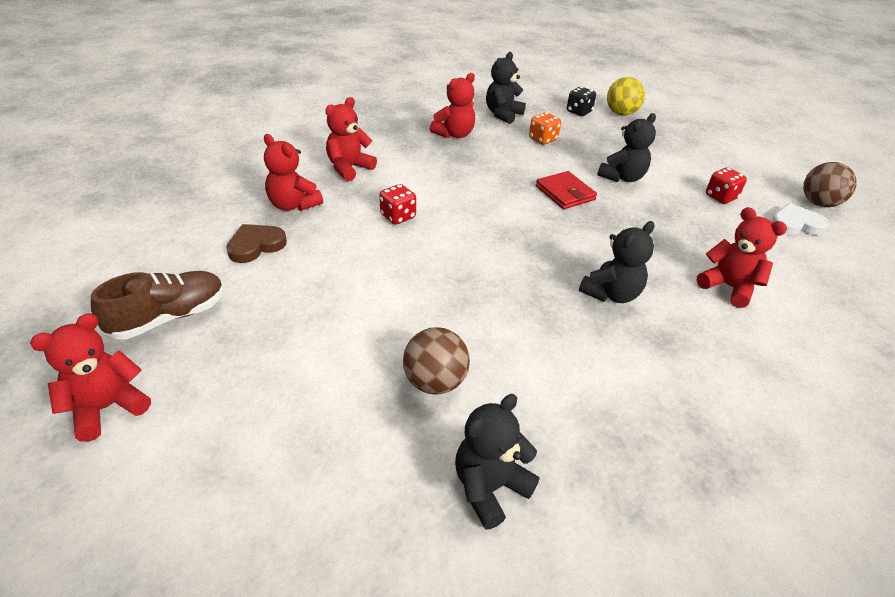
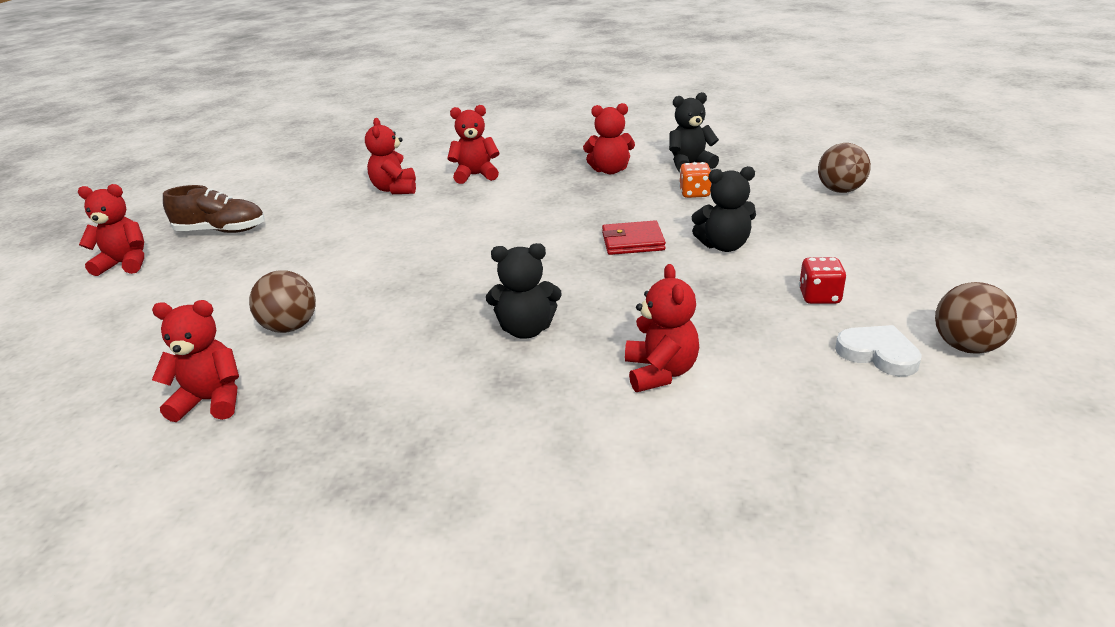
camera: 45 degrees right, 10 degrees down
brown heart [226,224,287,263] -> none
red dice [380,184,416,225] -> none
black teddy bear [455,394,540,530] -> red teddy bear [152,300,239,422]
red wallet [536,171,597,209] -> red wallet turned 75 degrees clockwise [602,220,666,255]
black dice [567,87,596,116] -> none
yellow ball [607,77,645,115] -> brown ball [818,143,871,193]

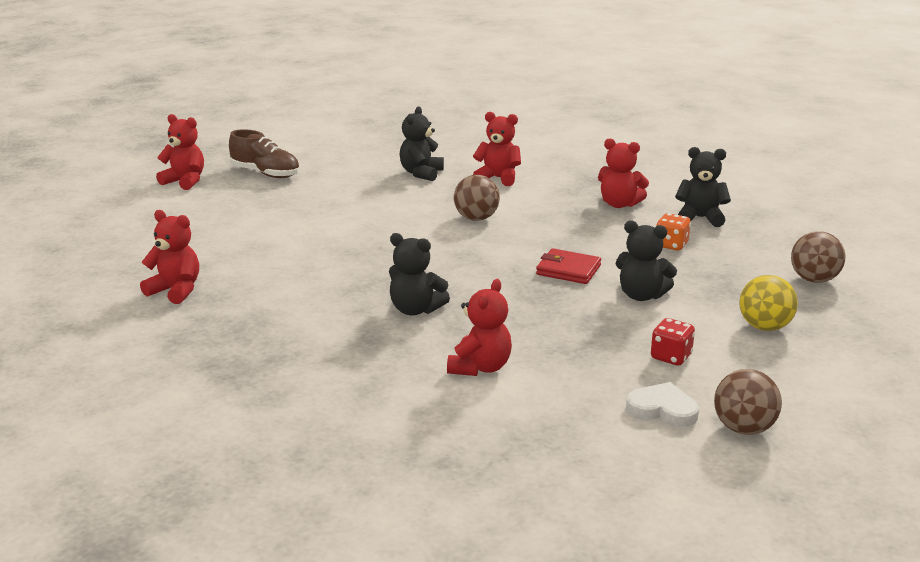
camera: 25 degrees right, 5 degrees down
brown ball [249,270,316,333] -> brown ball moved to [454,175,500,221]
red teddy bear [365,118,416,194] -> black teddy bear [400,106,444,181]
white heart [835,325,922,376] -> white heart turned 45 degrees counterclockwise [626,382,699,427]
none -> yellow ball [739,275,798,331]

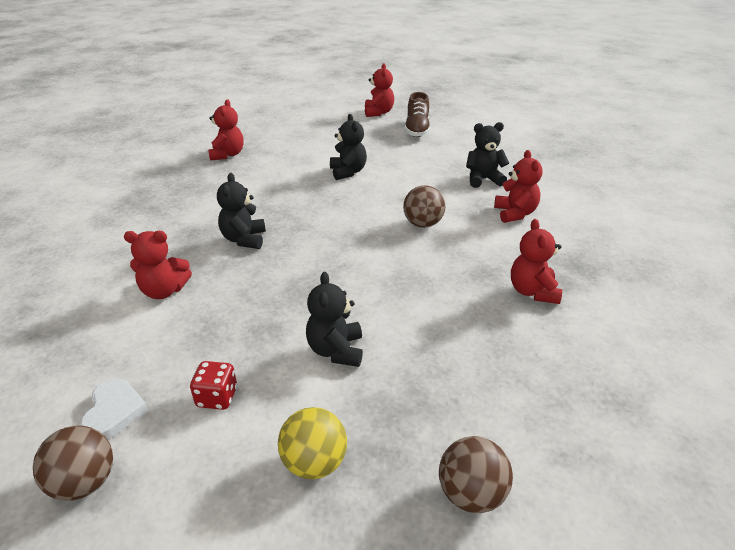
camera: 65 degrees right, 10 degrees up
red wallet [536,248,601,284] -> none
orange dice [656,213,691,251] -> none
black teddy bear [675,147,731,227] -> black teddy bear moved to [330,114,367,180]

